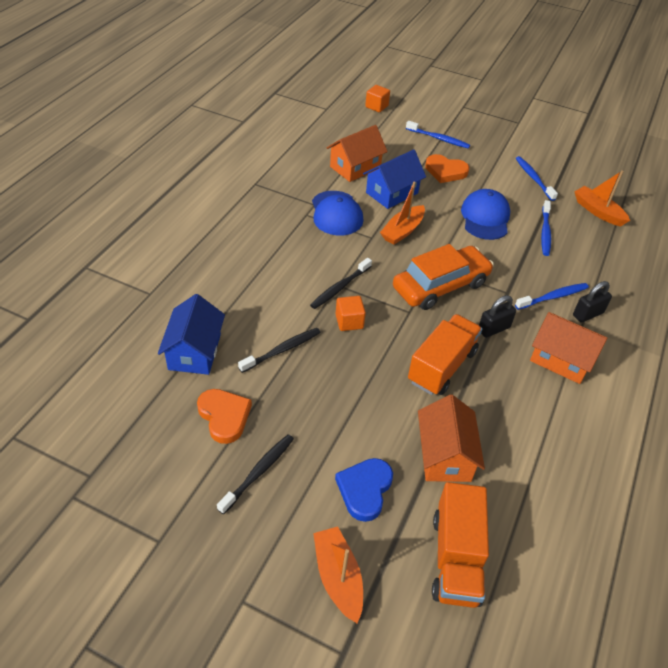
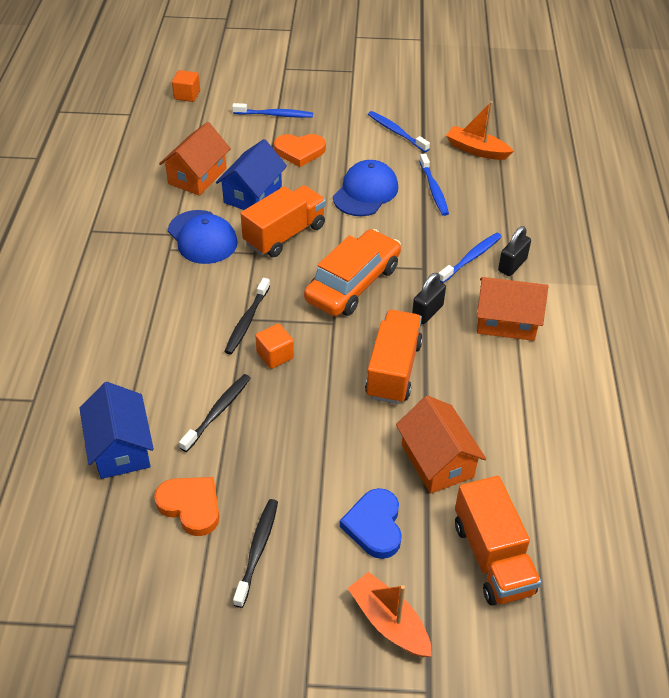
camera: 20 degrees left, 0 degrees up
orange boat [380,182,425,245] -> orange truck [240,185,326,257]
blue cap [461,189,510,240] -> blue cap turned 45 degrees clockwise [333,160,398,216]

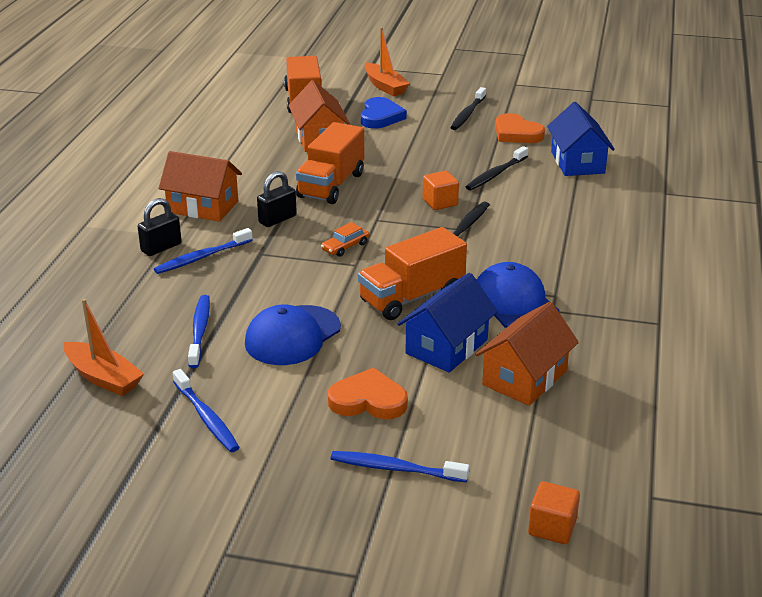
camera: 170 degrees left, 15 degrees down
orange car [304,229,401,316] -> orange car [321,222,369,257], size x0.40

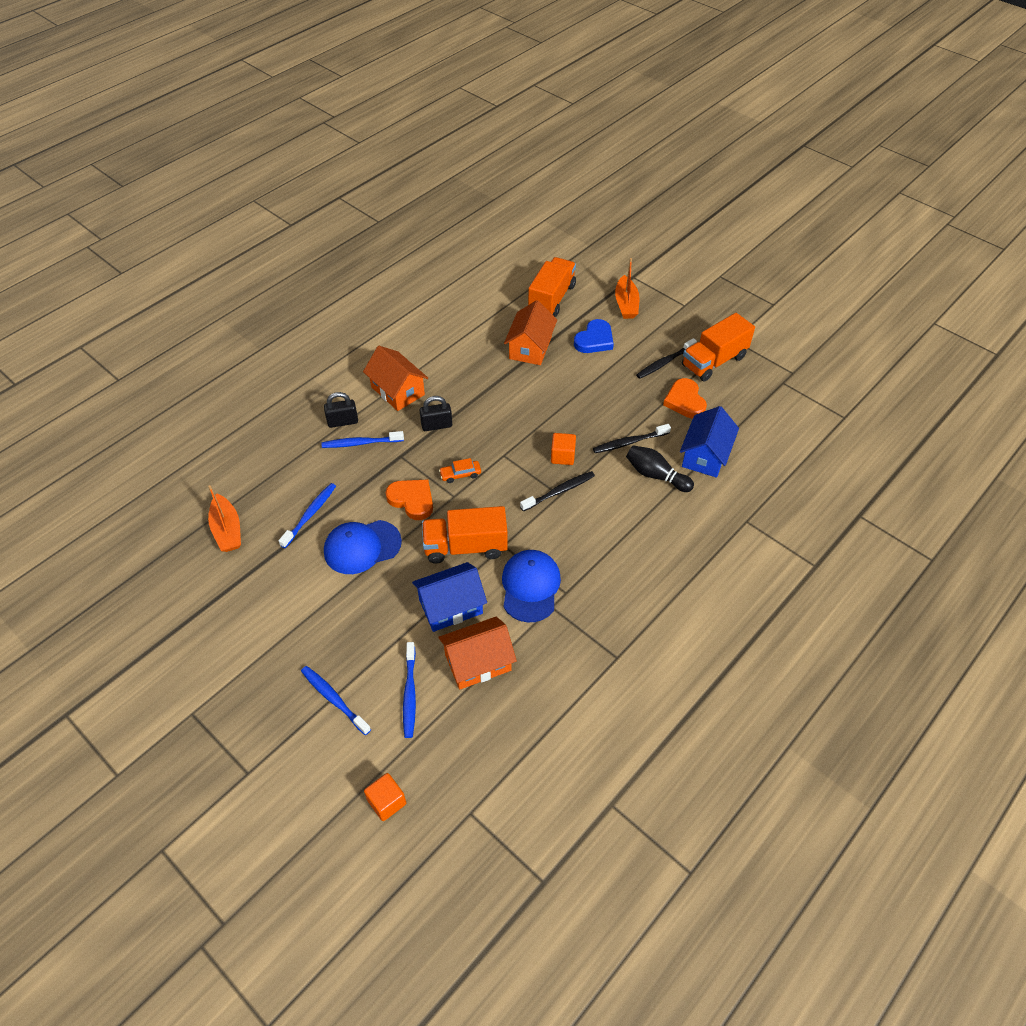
camera: 30 degrees right, 20 degrees up
blue toothbrush [173,369,240,452] -> blue toothbrush moved to [403,642,416,738]
orange truck [296,122,364,204] -> orange truck moved to [682,313,755,381]
orange heart [328,368,408,419] -> orange heart moved to [386,480,433,520]
none -> black bowling pin [626,445,694,492]

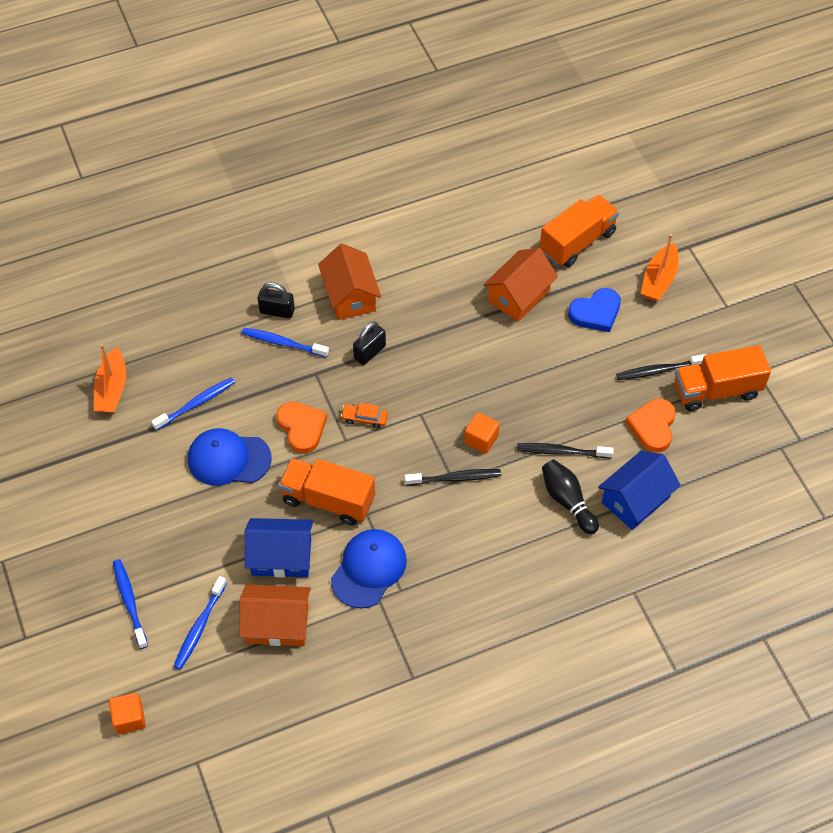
camera: 25 degrees right, 5 degrees up
black padlock [419,396,452,431] -> black padlock turned 60 degrees counterclockwise [353,321,386,365]

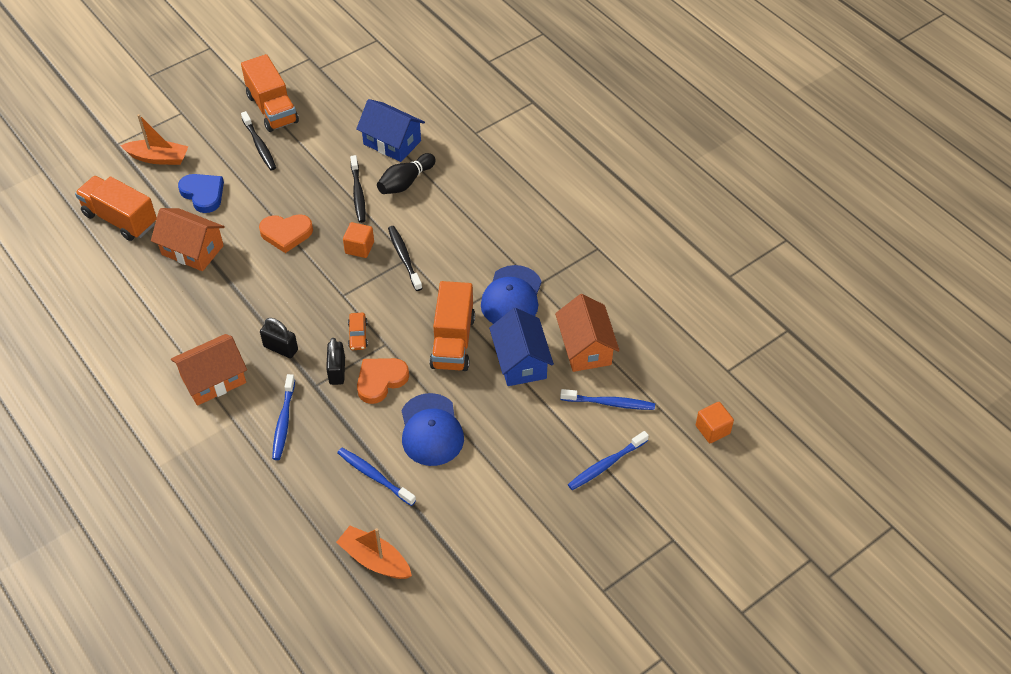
camera: 105 degrees left, 5 degrees down
orange boat [94,344,126,413] -> orange boat turned 135 degrees counterclockwise [336,526,412,579]
black padlock [258,282,295,319] -> black padlock moved to [326,338,345,385]
blue cap [331,529,407,608] -> blue cap turned 90 degrees counterclockwise [481,265,542,324]
orange heart [625,399,676,453] -> orange heart moved to [259,214,313,253]

